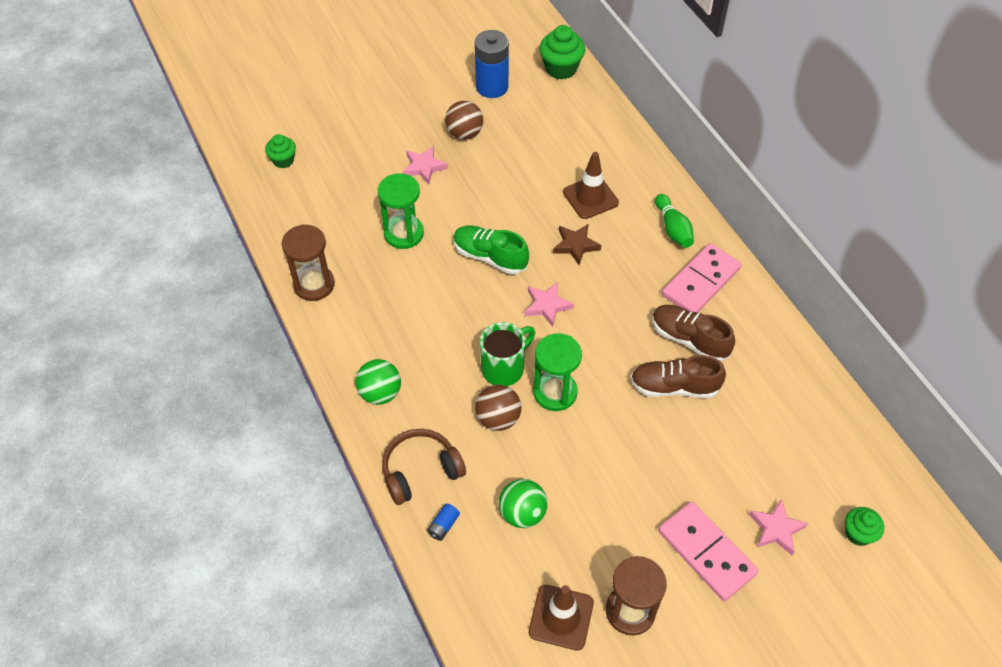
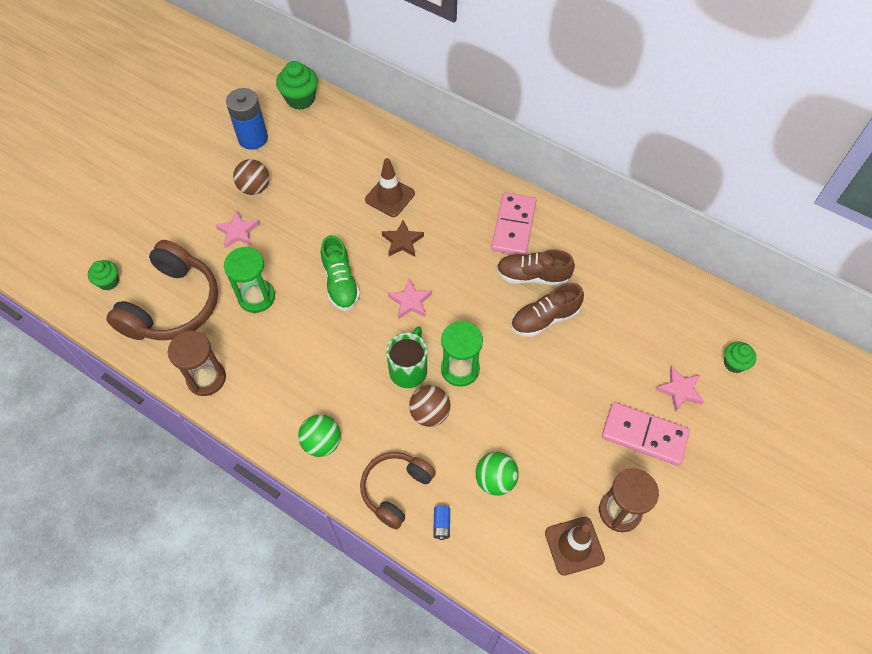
camera: 30 degrees left, 5 degrees up
green shoe [453,225,529,275] -> green shoe turned 105 degrees counterclockwise [321,235,360,311]
green bowling pin [655,194,694,248] -> none
none -> brown headphones [106,240,218,340]

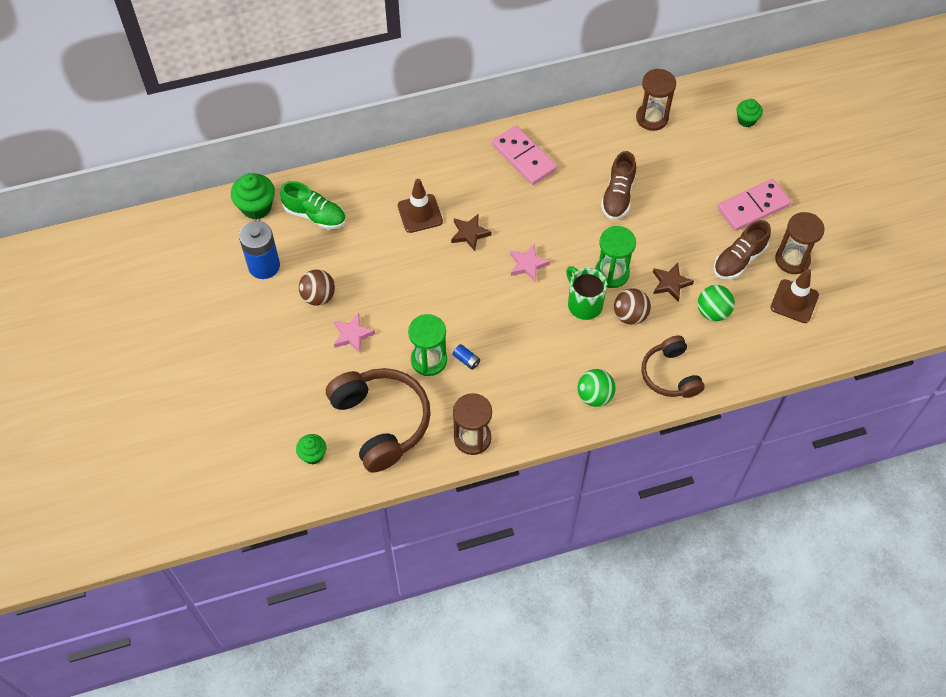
camera: 50 degrees left, 0 degrees up
green shoe [321,235,360,311] -> green shoe moved to [280,181,346,229]
blue battery [433,506,450,540] -> blue battery moved to [453,344,480,370]
brown shoe [496,249,575,286] -> brown shoe moved to [714,220,771,280]
pink star [656,366,704,412] -> none
none -> brown hourglass [636,68,676,131]
none -> brown star [653,263,694,302]

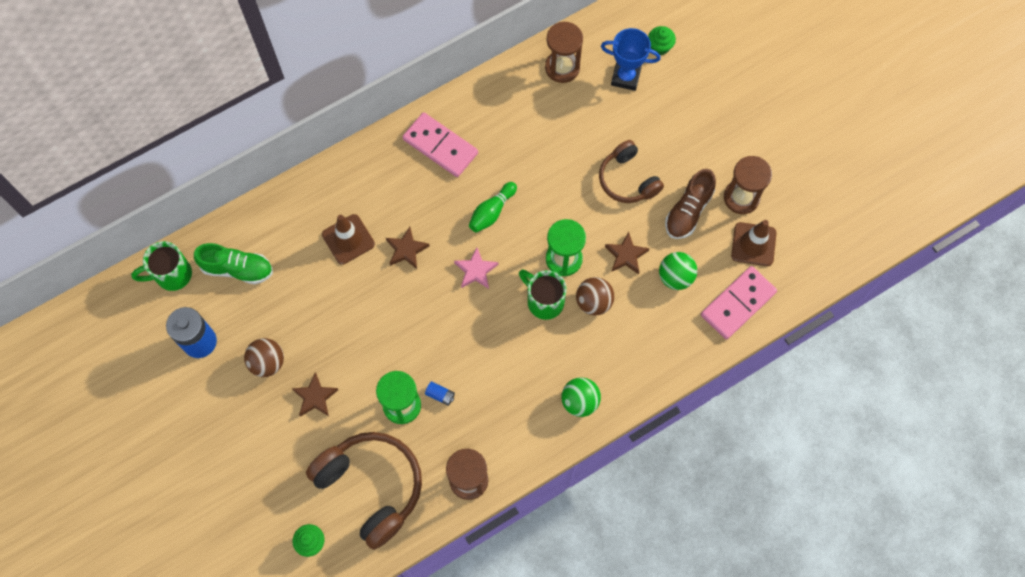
camera: 15 degrees left, 10 degrees up
green cupcake [231,173,275,220] -> green mug [131,241,192,291]
pink star [334,313,375,353] -> brown star [292,373,338,417]
brown shoe [601,151,636,220] -> none
brown headphones [642,335,705,398] -> brown headphones moved to [599,140,664,203]
pink domino [717,179,791,231] -> pink domino moved to [701,266,777,339]
none -> green bowling pin [469,182,517,233]
none -> blue trophy [601,28,661,91]

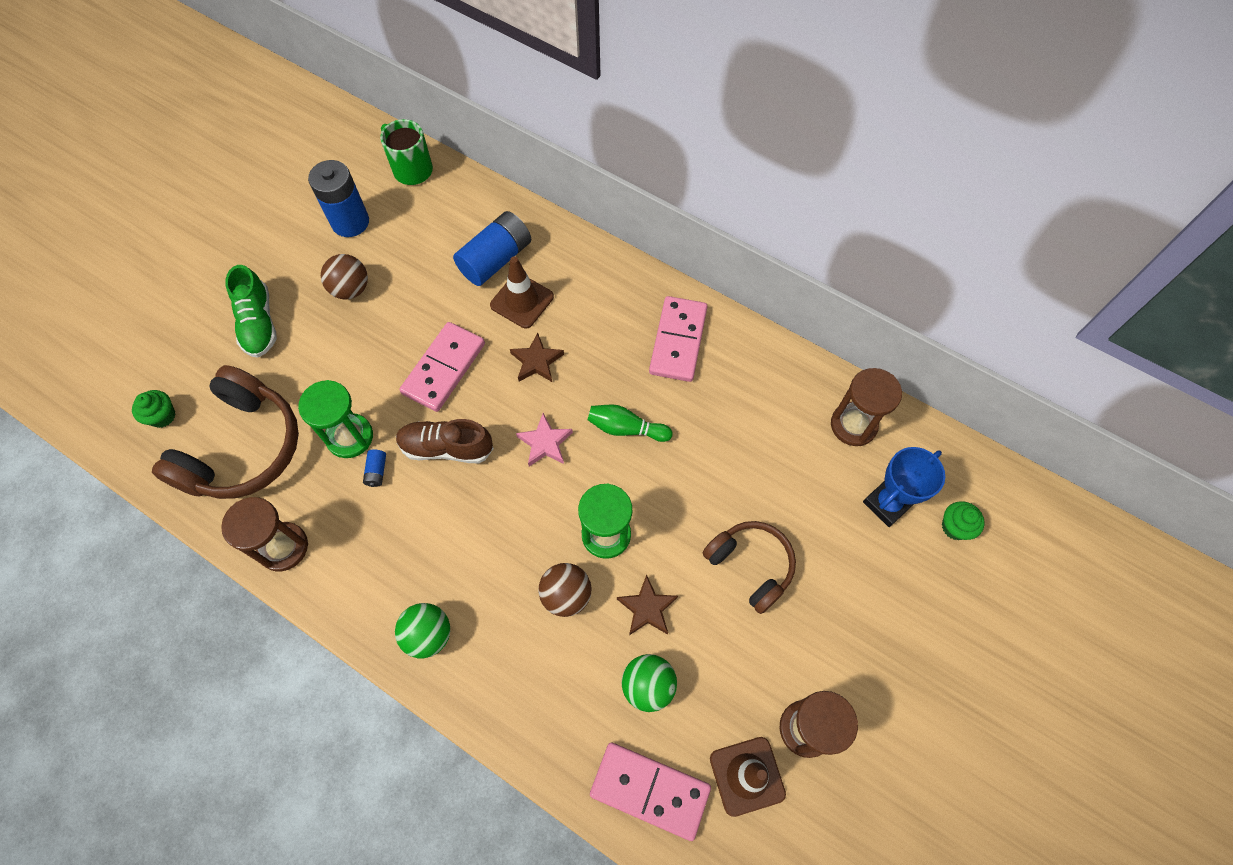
camera: 65 degrees right, 5 degrees down
green shoe [194,243,273,284] -> green shoe moved to [225,265,277,358]
brown star [292,373,338,417] -> none
green mug [519,269,567,320] -> none
brown headphones [599,140,664,203] -> brown headphones turned 105 degrees clockwise [703,521,796,614]
blue trophy [601,28,661,91] -> blue trophy turned 60 degrees clockwise [863,447,945,527]
brown shoe [665,169,716,239] -> brown shoe moved to [396,419,494,463]
none -> pink domino [399,322,485,412]
none -> blue battery [453,211,531,286]

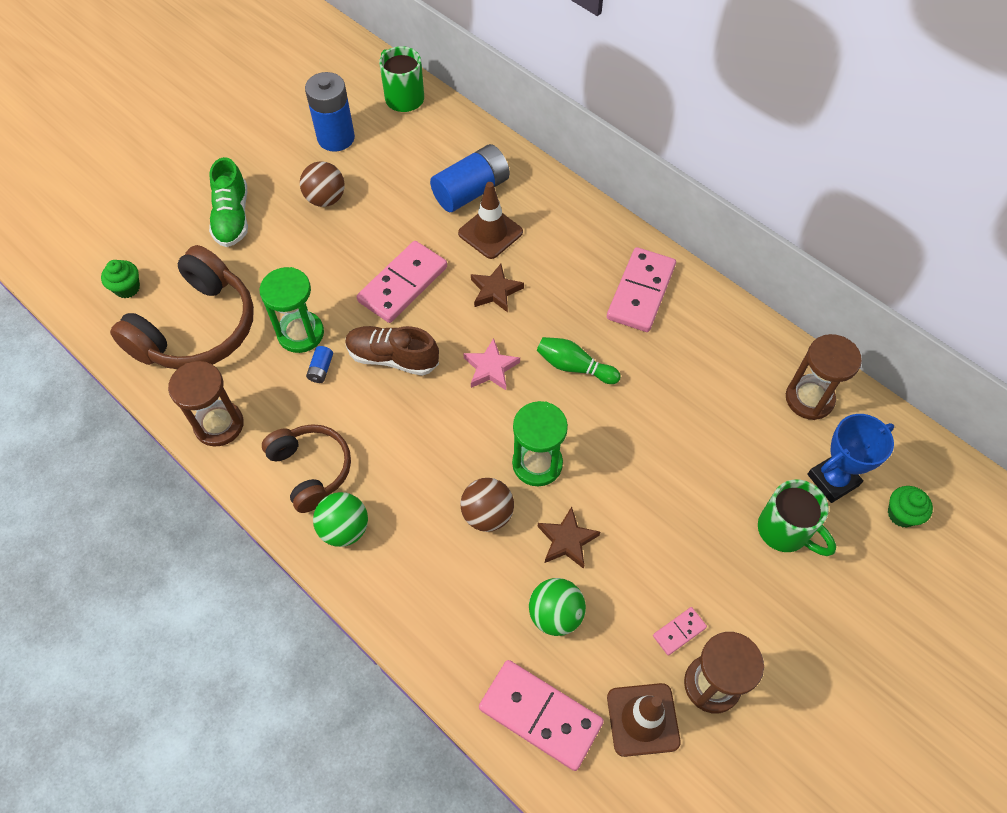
camera: 10 degrees right, 5 degrees down
brown headphones [703,521,796,614] -> brown headphones moved to [262,424,351,513]
none -> pink domino [653,607,707,656]
none -> green mug [758,479,836,556]

